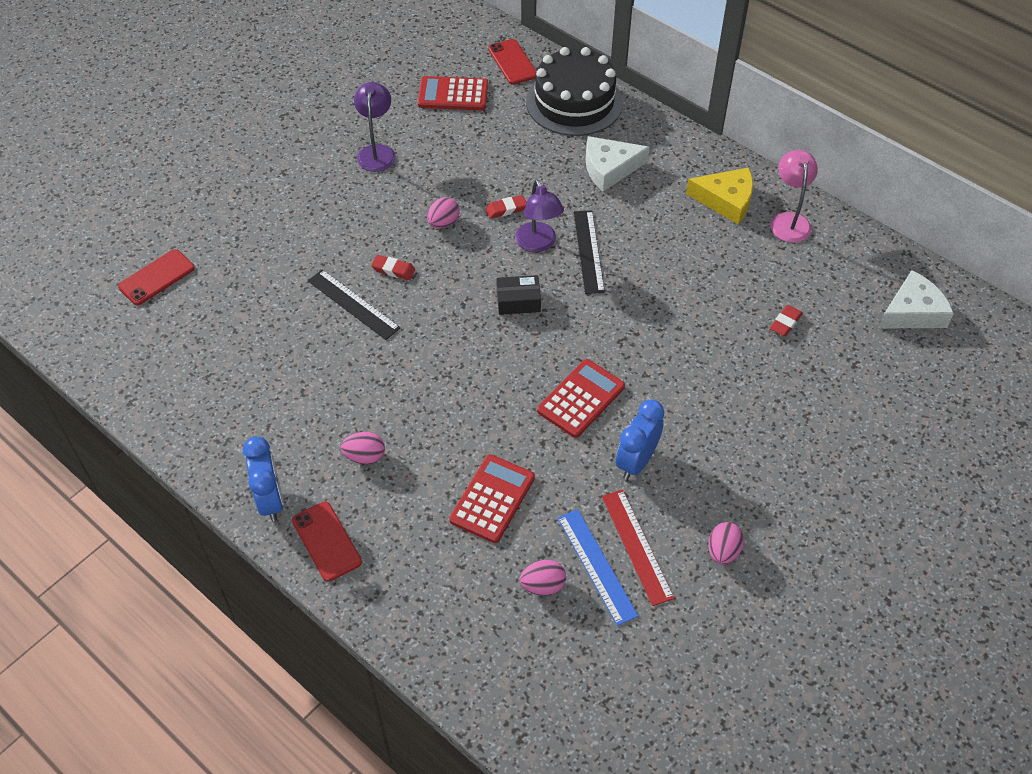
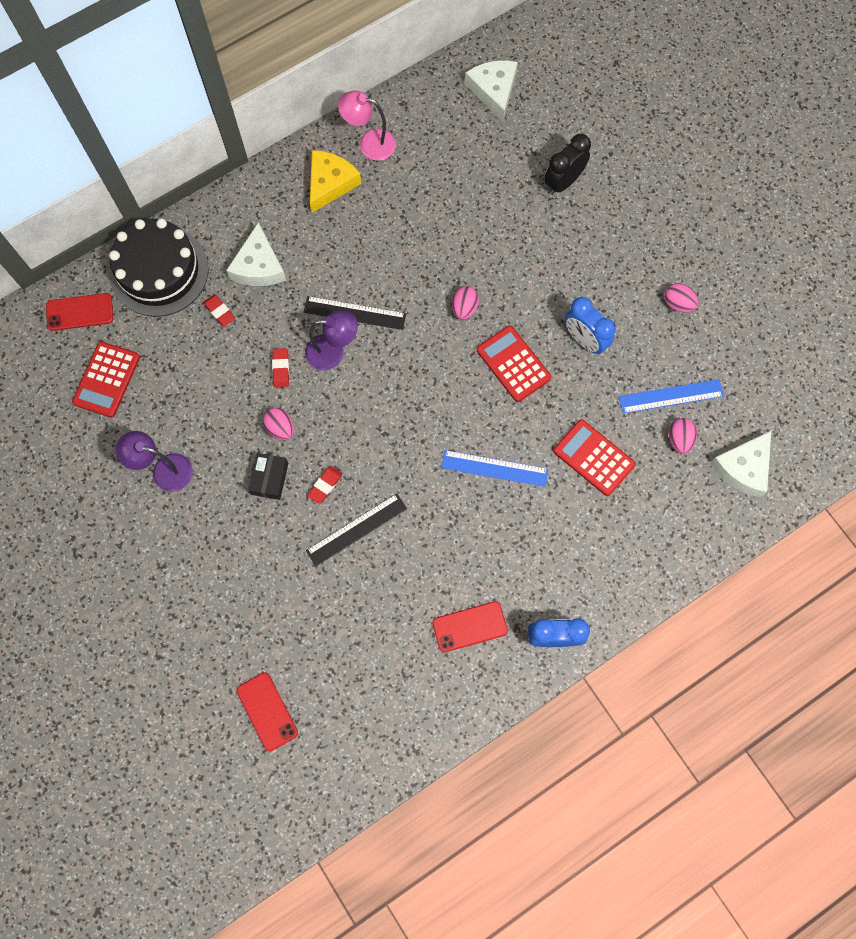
camera: 75 degrees left, 20 degrees up
red phone [292,501,362,582] -> red phone moved to [432,601,508,652]
pink egg [341,432,385,464] -> pink egg moved to [452,286,479,320]
black box [496,275,541,315] -> black box moved to [248,453,289,500]
red ruler [602,490,674,606] -> none
red eraser [770,305,803,337] -> red eraser moved to [203,294,235,327]
none -> blue ruler [441,450,549,487]
none -> black clock [544,134,591,195]
none -> white cheese [710,431,771,497]

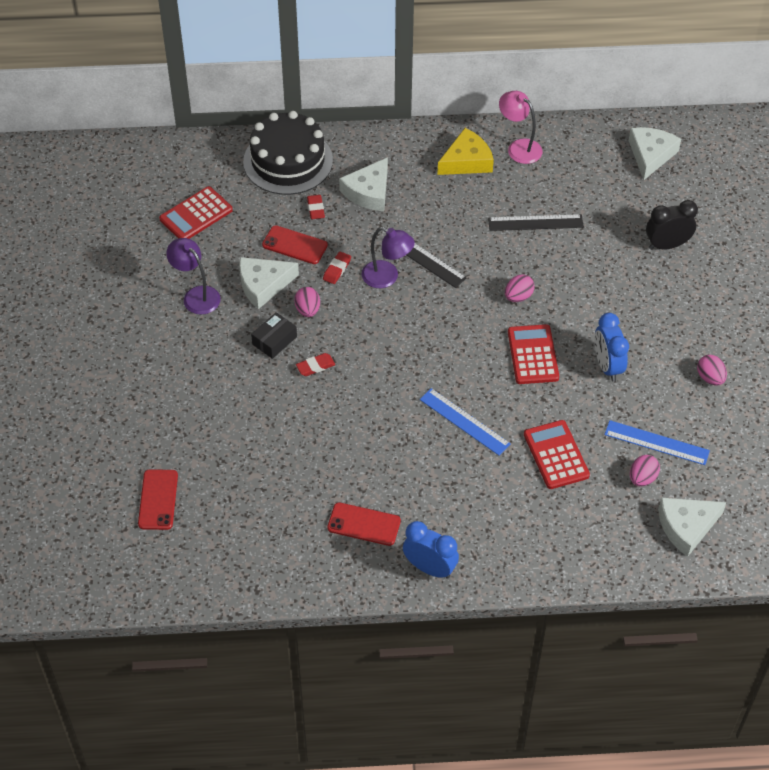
camera: 30 degrees right, 20 degrees down
red phone [46,293,113,331] -> red phone moved to [262,225,328,264]
black ruler [306,493,407,566] -> black ruler moved to [488,214,584,231]
none -> white cheese [239,257,299,309]

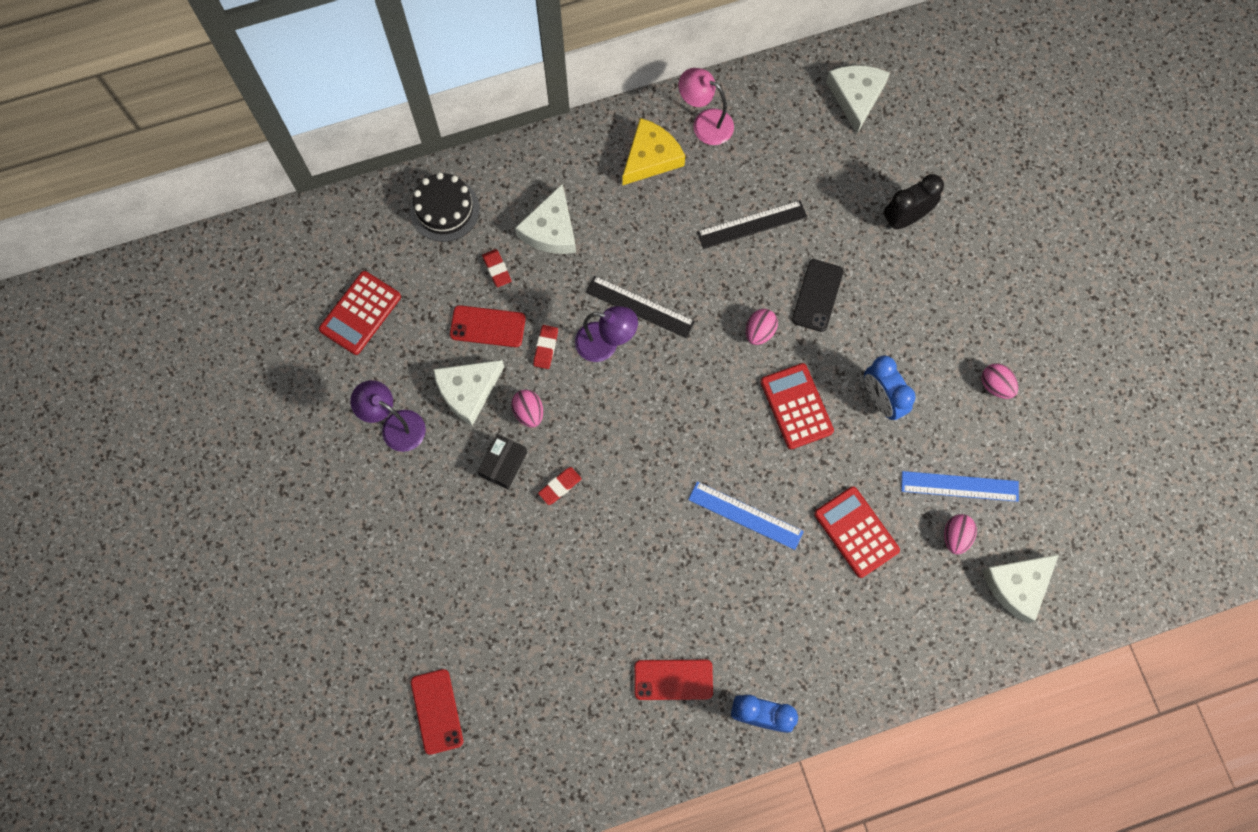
camera: 15 degrees left, 20 degrees up
black cake [243,111,333,195] -> black cake [410,172,480,242], size x0.65
none -> black phone [792,259,843,332]

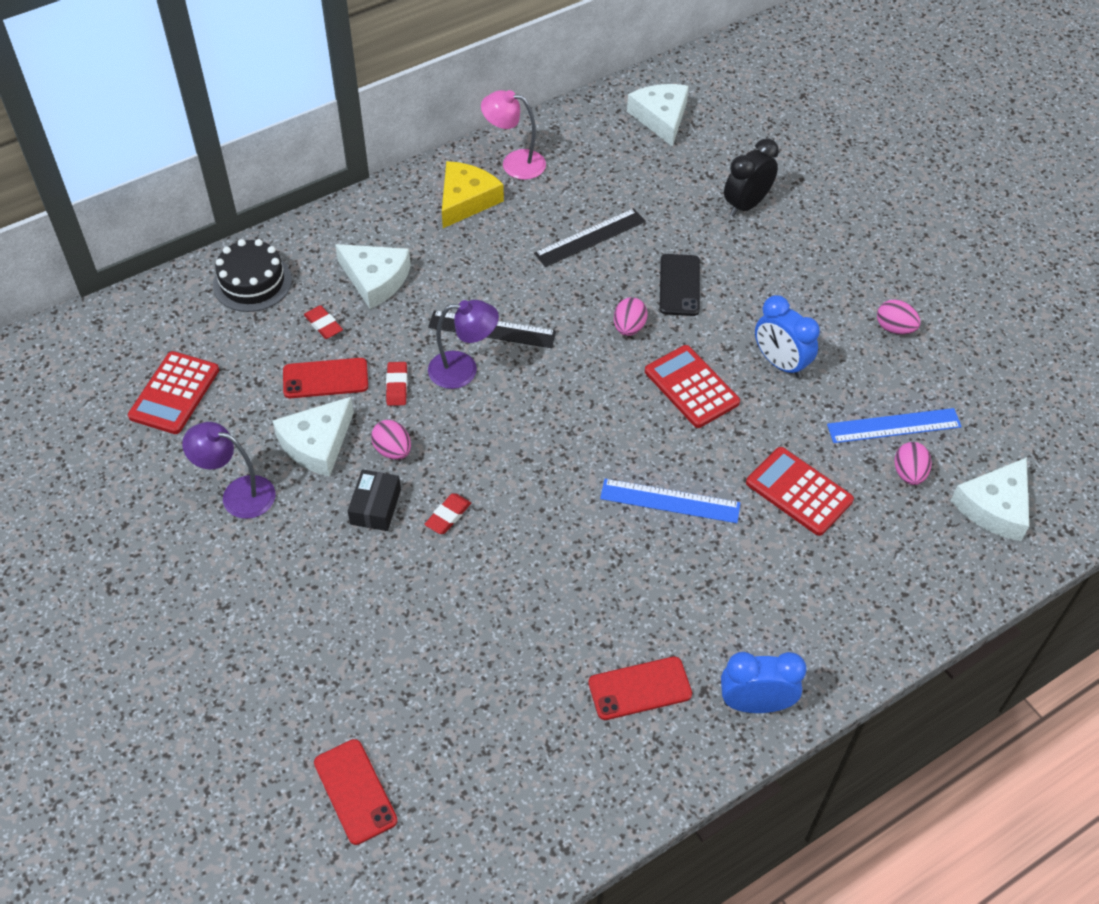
camera: 15 degrees left, 20 degrees down
white cheese [515,183,576,254] -> white cheese turned 60 degrees counterclockwise [335,244,411,309]

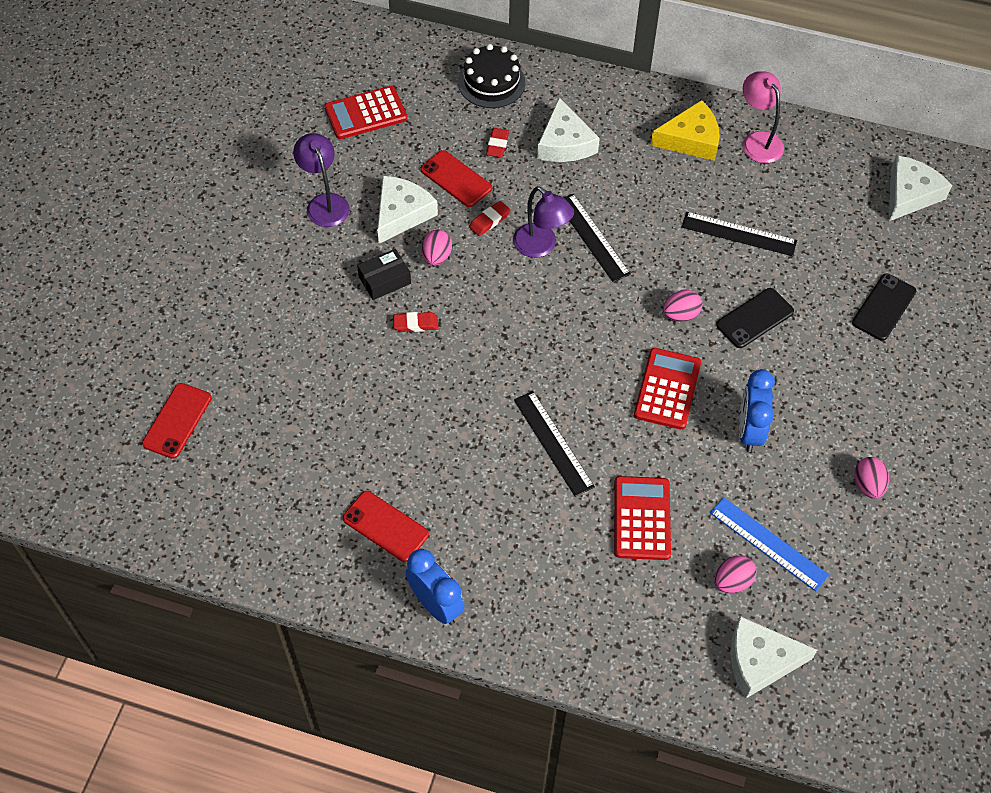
camera: 50 degrees right, 5 degrees up
white cheese [272,397,354,477] -> white cheese turned 120 degrees clockwise [377,176,438,244]
blue ruler [600,479,740,523] -> black ruler [514,391,595,497]
black clock [724,138,779,216] -> black phone [852,274,916,341]

